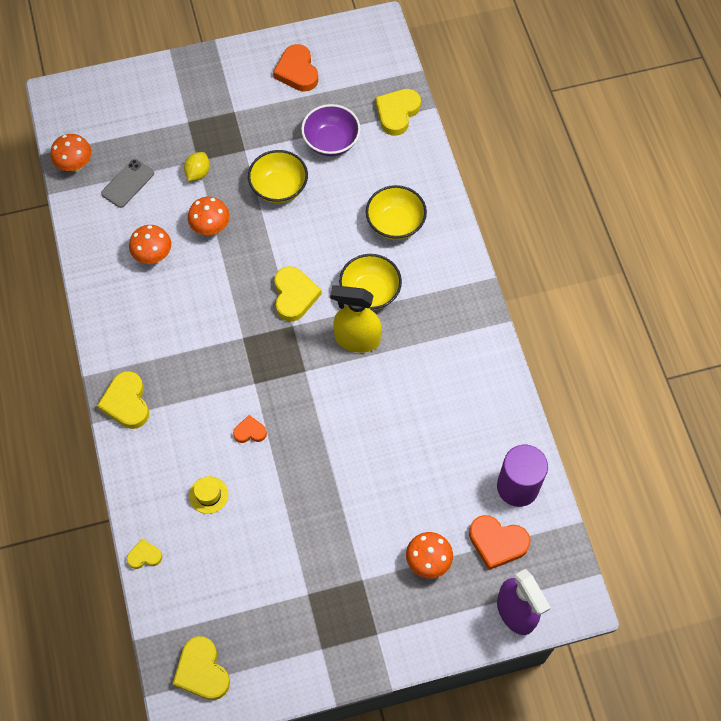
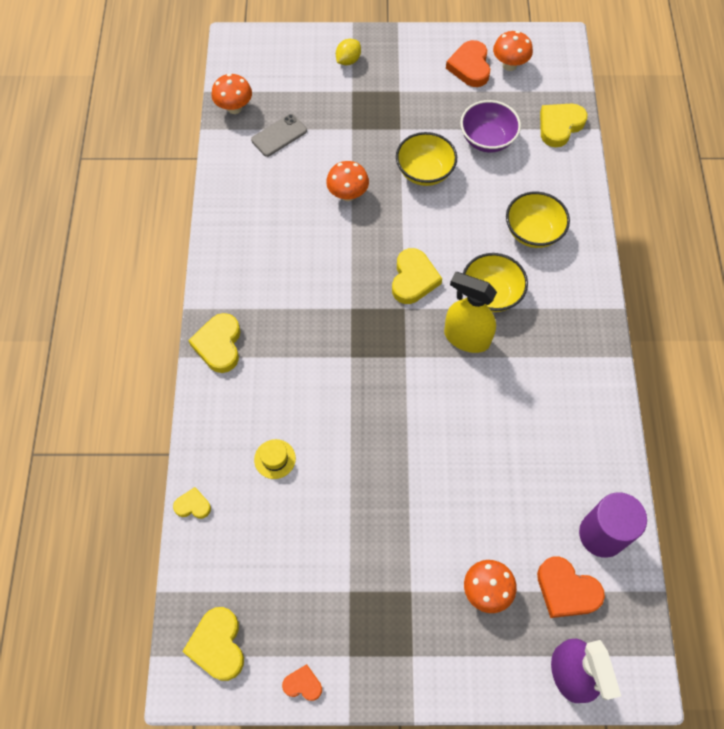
camera: 15 degrees right, 0 degrees up
orange mushroom [129,225,171,264] -> orange mushroom moved to [493,31,533,71]
yellow lemon [184,152,210,181] -> yellow lemon moved to [336,39,361,65]
orange heart [233,415,267,443] -> orange heart moved to [282,664,322,701]

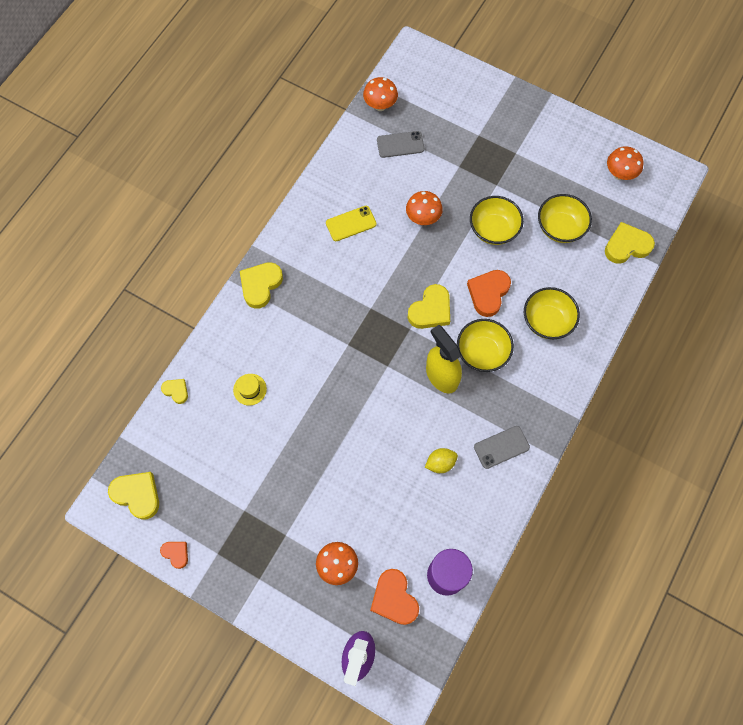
camera: 30 degrees right, 5 degrees up
yellow heart [182,607,244,681] -> yellow heart turned 105 degrees clockwise [108,472,159,520]
yellow lemon [336,39,361,65] -> yellow lemon moved to [425,448,458,473]
orange heart [446,40,490,87] -> orange heart moved to [467,270,511,317]
purple bowl [460,100,521,153] -> yellow bowl [538,194,592,243]
none -> yellow phone [326,206,377,241]
none -> grey phone [474,426,530,469]

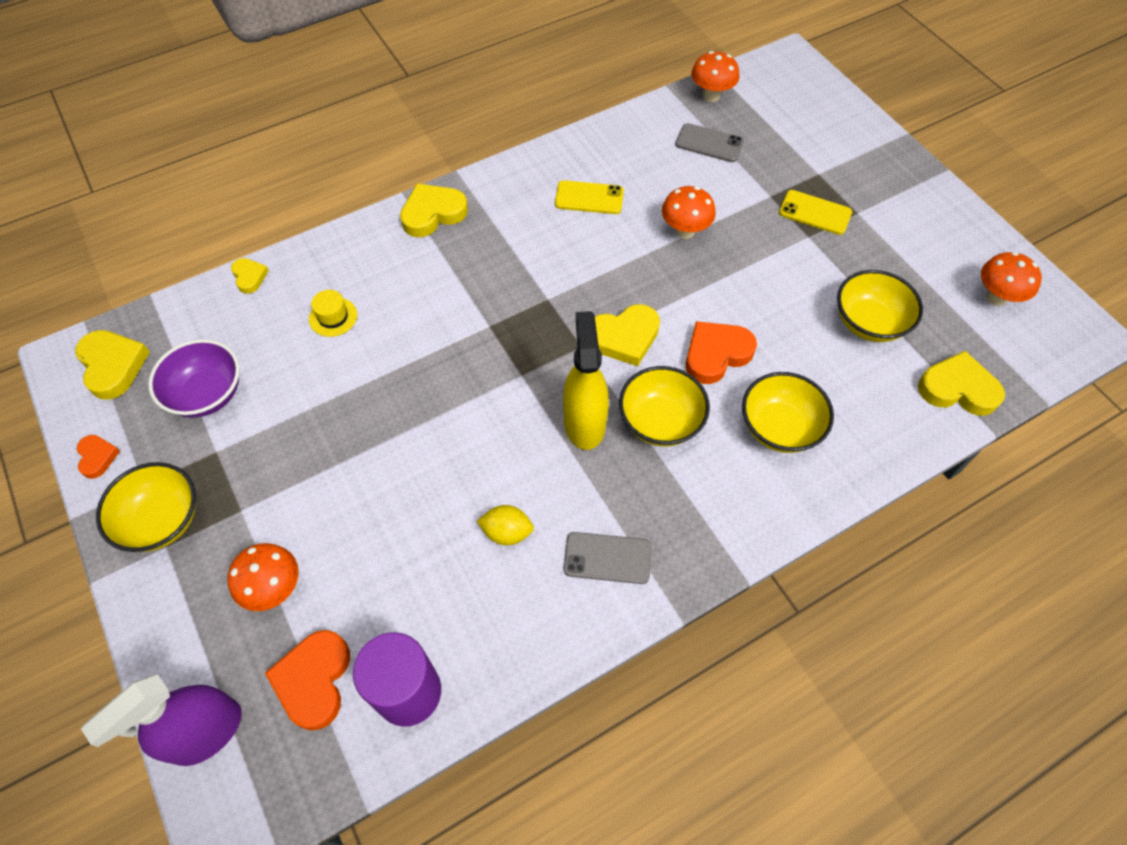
camera: 30 degrees right, 10 degrees down
yellow bowl [470,196,524,245] -> yellow bowl moved to [96,462,196,552]
none -> purple bowl [148,339,240,418]
none -> yellow phone [779,190,852,235]

